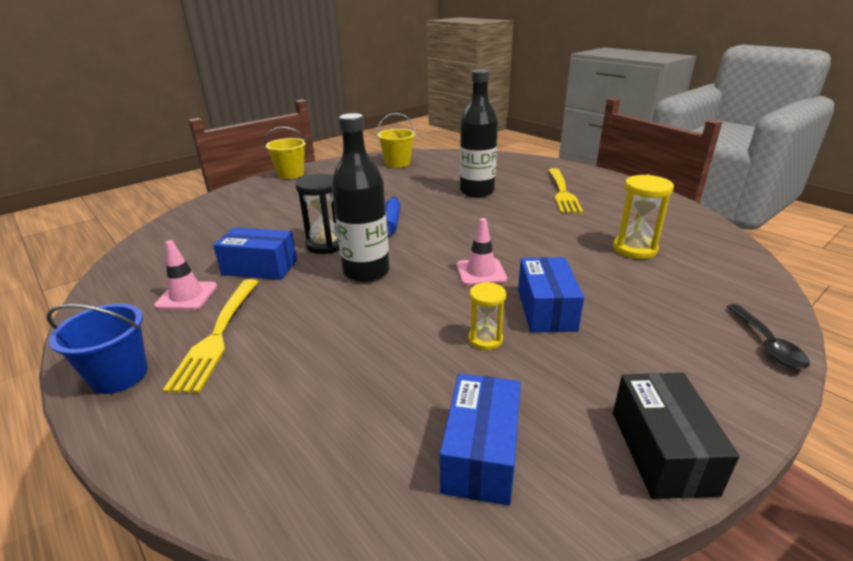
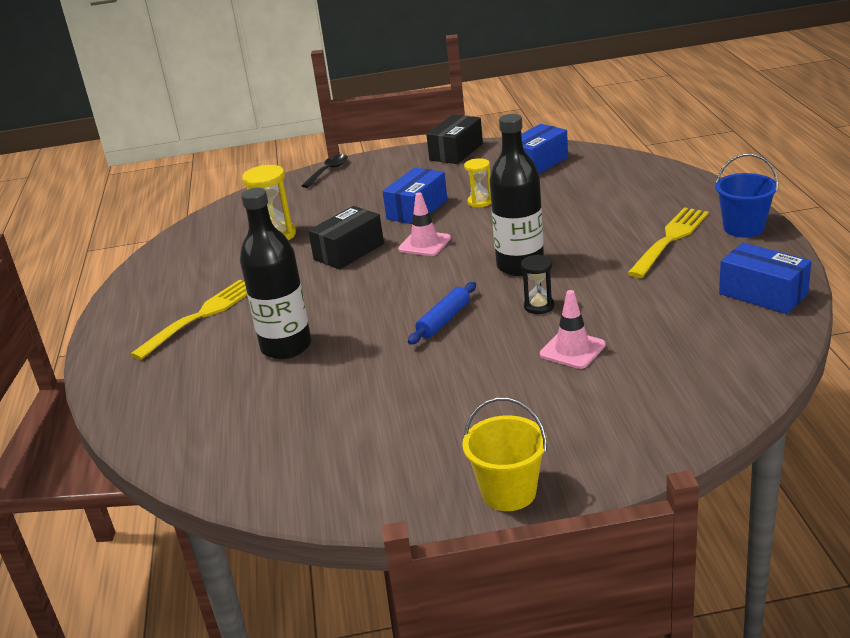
camera: 145 degrees left, 0 degrees up
pink traffic cone [154,240,217,310] -> pink traffic cone moved to [540,290,606,369]
blue box [213,227,297,280] -> blue box moved to [719,242,812,314]
black hourglass [296,174,340,254] -> black hourglass [521,255,554,314], size x0.62
yellow bucket [377,113,416,168] -> none
none -> black box [308,206,384,269]

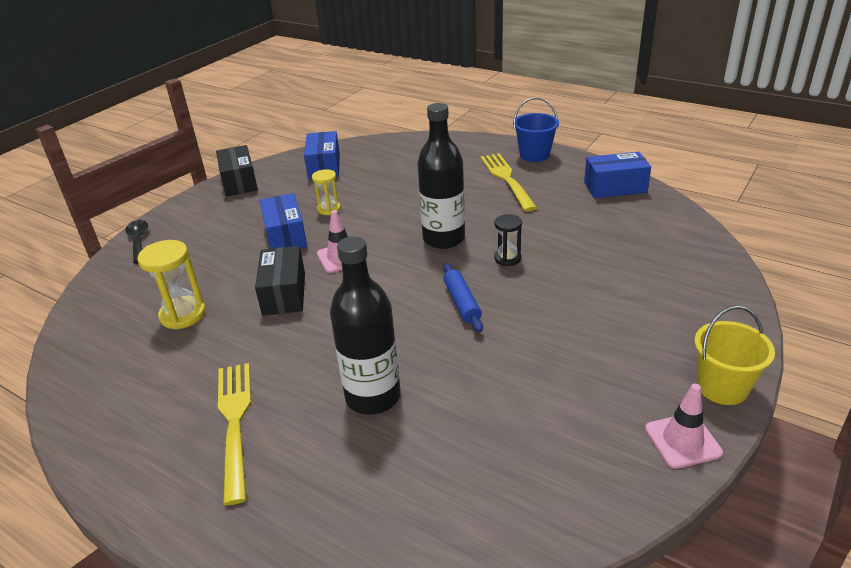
camera: 50 degrees left, 5 degrees up
pink traffic cone [540,290,606,369] -> pink traffic cone moved to [645,384,723,469]

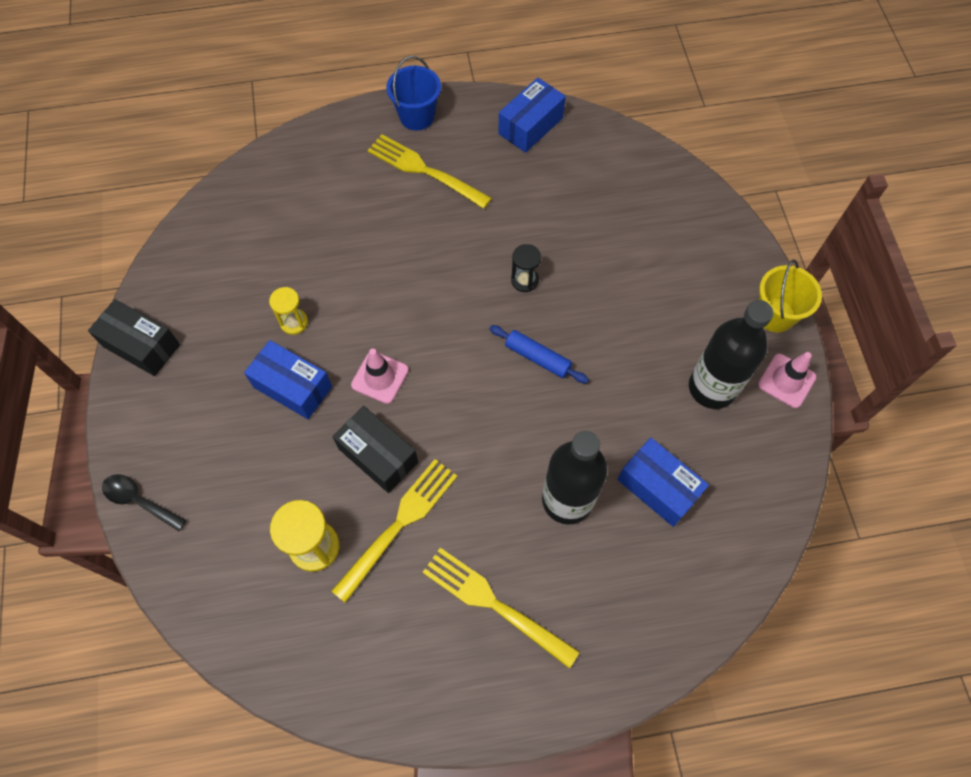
camera: 45 degrees left, 30 degrees up
blue box [304,131,340,179] -> blue box moved to [617,438,709,527]
black bottle [417,103,465,249] -> black bottle moved to [689,300,773,409]
none -> yellow fork [332,459,458,603]

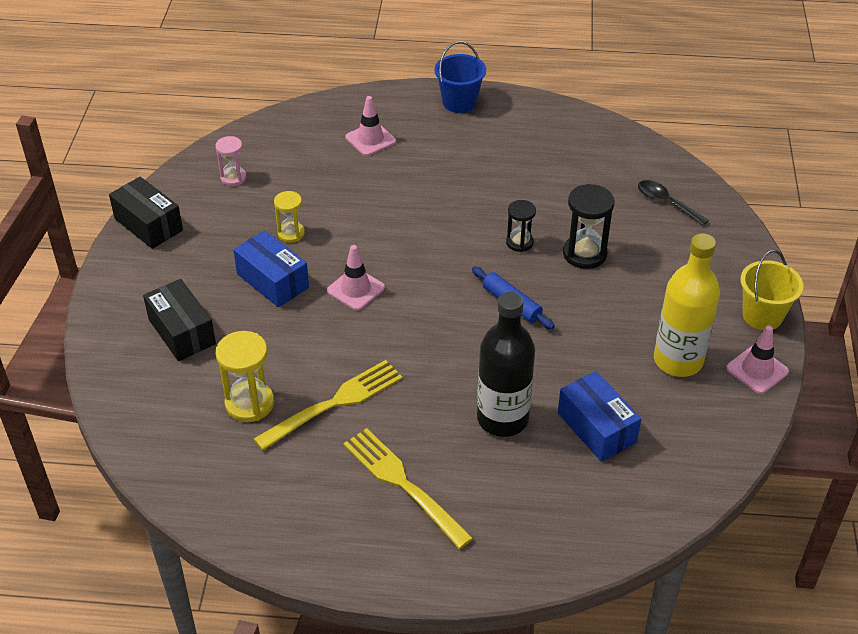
camera: 15 degrees right, 20 degrees down
black spoon [102,474,187,531] -> black spoon moved to [638,180,709,226]
black box [333,406,418,493] -> black box moved to [143,279,216,361]
yellow fork [367,134,492,209] -> none
blue box [498,78,566,153] -> none
black bottle [689,300,773,409] -> yellow bottle [654,233,720,377]
none -> pink hourglass [216,136,246,186]
none -> pink traffic cone [345,96,396,156]
none -> black hourglass [563,184,614,269]

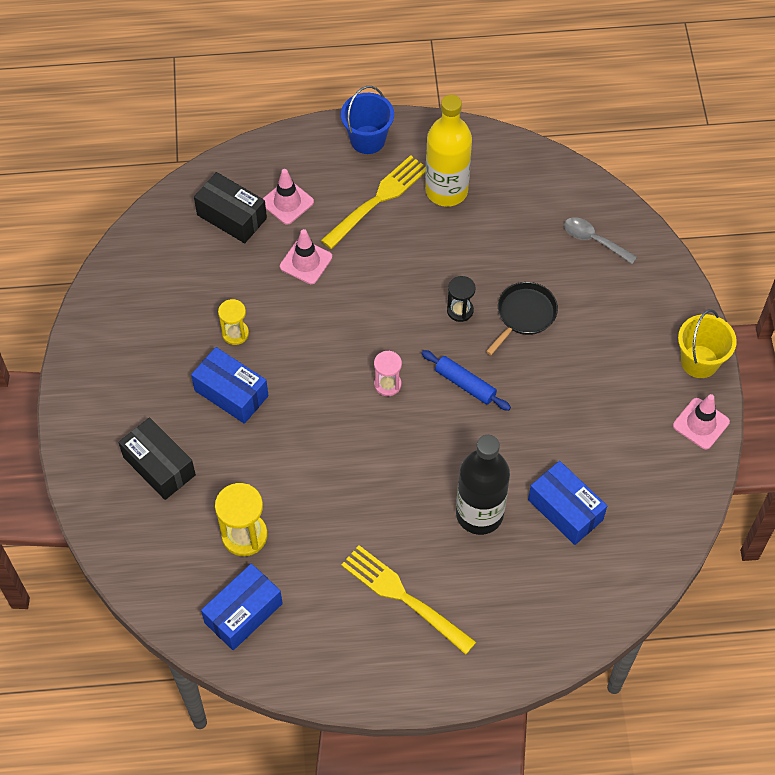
camera: 10 degrees left, 15 degrees up
black box [109,177,183,249] -> black box moved to [194,172,267,243]
pink hourglass [216,136,246,186] -> pink hourglass moved to [374,351,402,396]
yellow fork [253,360,403,451] -> yellow fork moved to [321,155,426,249]
pink traffic cone [327,245,385,311] -> pink traffic cone moved to [280,229,332,284]
black hourglass [563,184,614,269] -> black pan [486,282,558,355]
black spoon [638,180,709,226] -> grey spoon [564,217,637,264]
yellow bottle [654,233,720,377] -> yellow bottle moved to [425,95,472,207]
none -> blue box [201,564,283,650]

